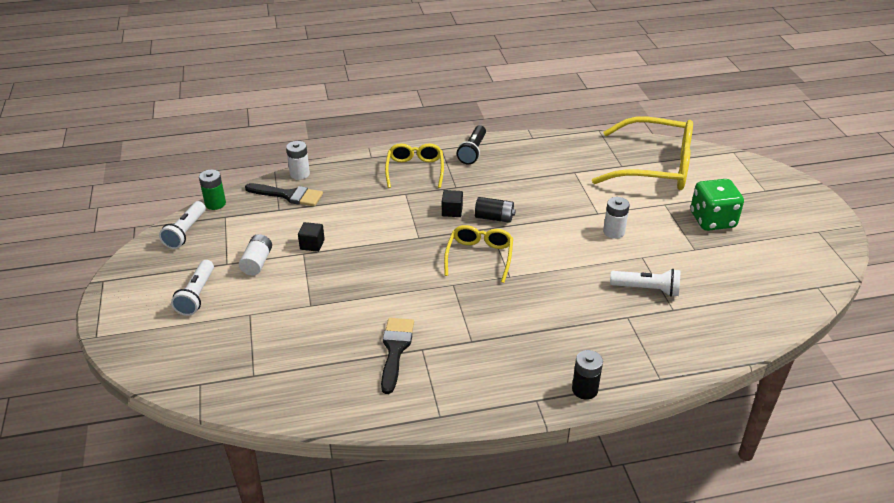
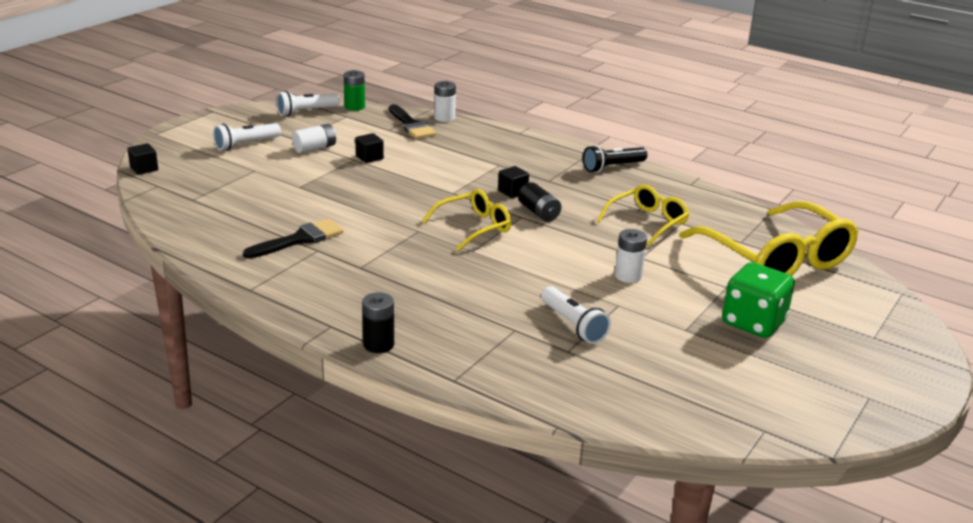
camera: 45 degrees right, 10 degrees down
yellow glasses [385,143,444,188] -> yellow glasses moved to [597,185,689,247]
none -> black cube [127,143,158,175]

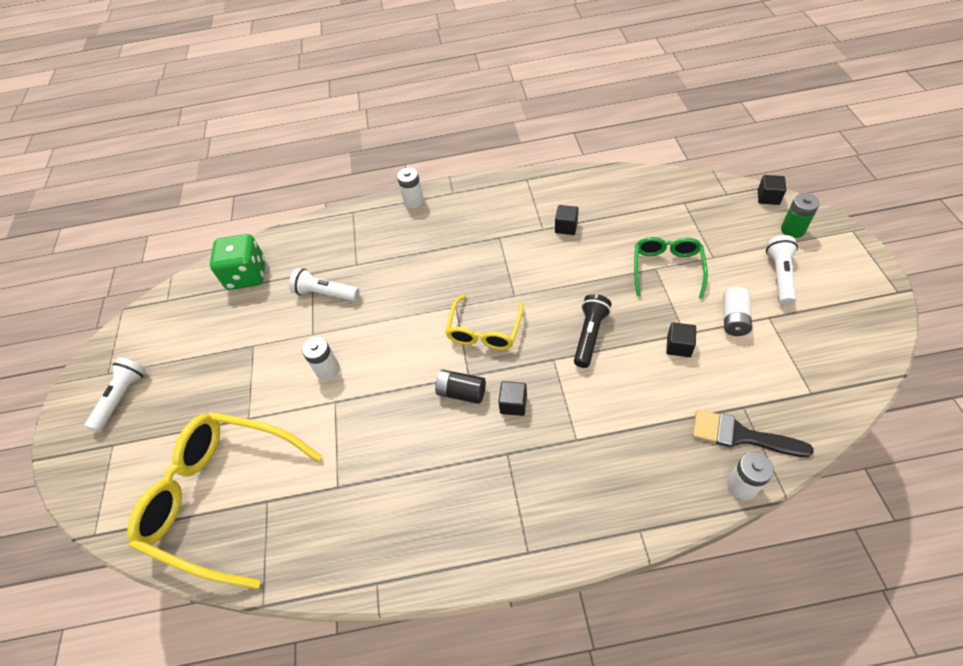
camera: 145 degrees right, 25 degrees up
black brush [243,219,343,259] -> black cube [555,205,579,235]
white flashlight [276,91,340,116] -> white flashlight moved to [85,357,146,432]
green battery [344,70,365,111] -> green battery moved to [781,193,820,238]
black battery [362,292,394,353] -> white battery [397,168,424,208]
black flashlight [583,145,647,173] -> black flashlight moved to [574,294,611,368]
yellow glasses [597,185,689,247] -> none
green dice [722,262,795,338] -> green dice moved to [210,234,265,290]
none -> green glasses [634,237,708,299]

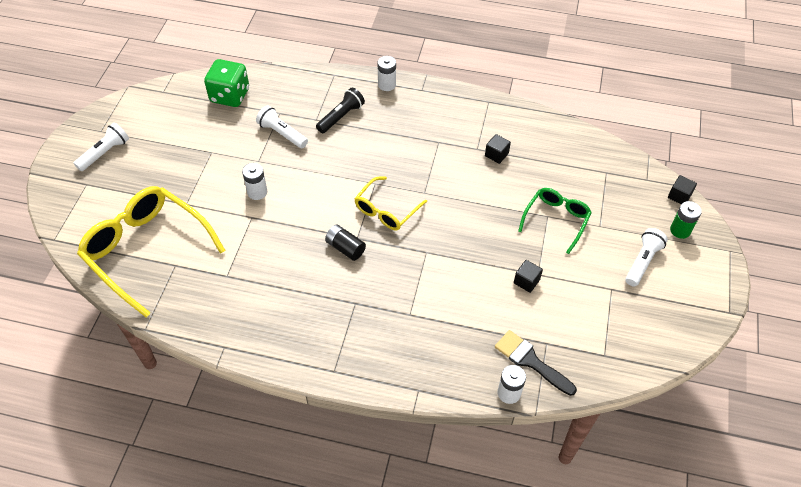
camera: 15 degrees right, 0 degrees up
black cube [498,381,527,416] -> none
black flashlight [574,294,611,368] -> black flashlight moved to [316,88,365,133]
white battery [723,287,752,336] -> none

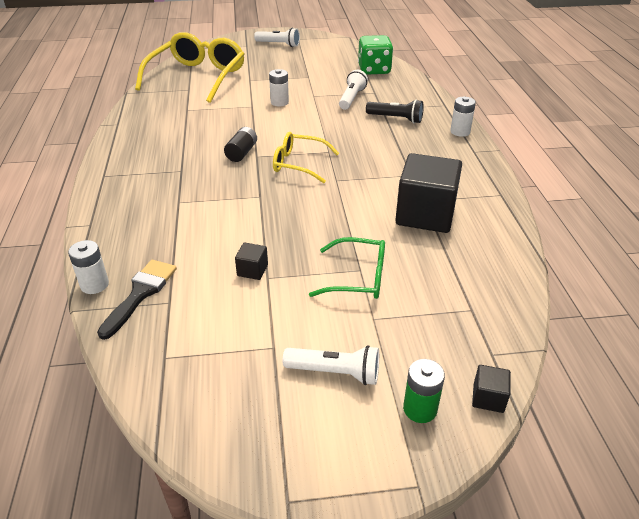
camera: 70 degrees right, 15 degrees down
black cube [485,134,511,164] -> black cube [395,153,462,233], size x2.38

